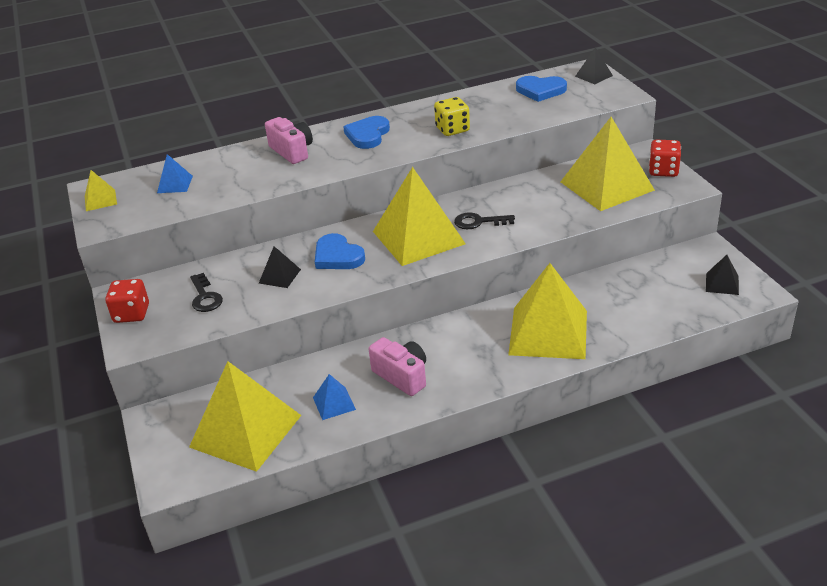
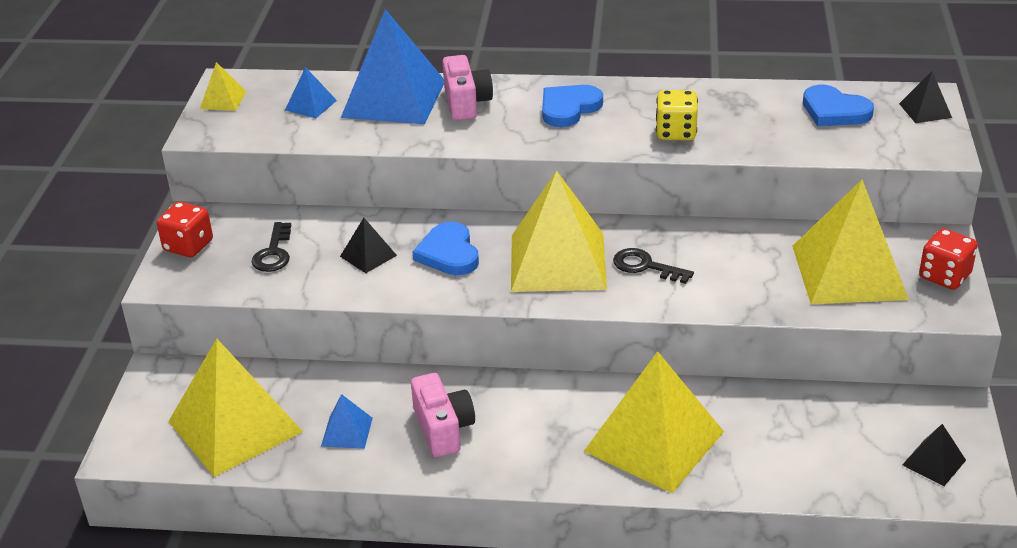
camera: 25 degrees right, 0 degrees up
none -> blue pyramid [341,9,444,125]

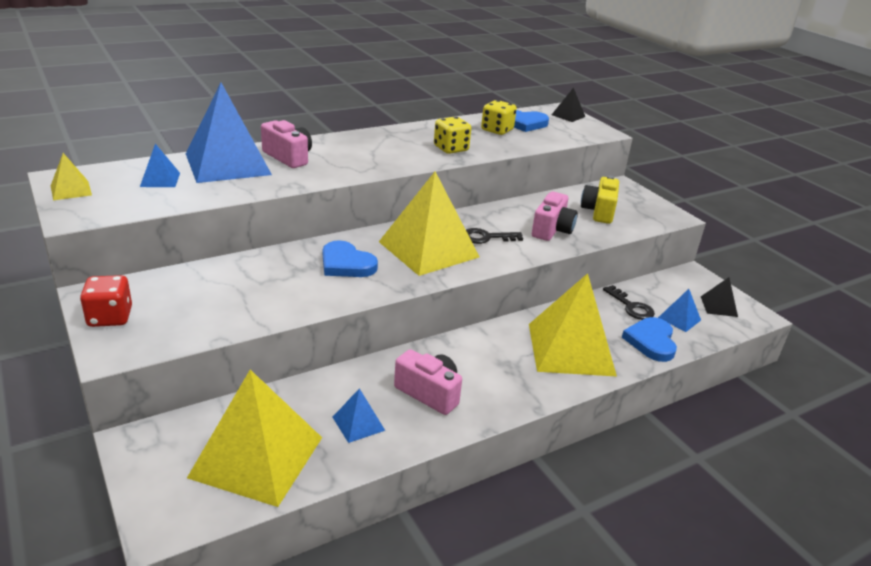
camera: 40 degrees left, 5 degrees down
black key [252,222,291,272] -> black key moved to [603,285,655,320]
black pyramid [340,218,397,273] -> none
blue heart [542,85,603,127] -> blue heart moved to [622,317,677,362]
yellow pyramid [792,180,909,304] -> yellow camera [581,176,619,224]
red dice [919,228,978,290] -> none
none -> yellow dice [481,100,517,135]
none -> pink camera [532,192,578,241]
none -> blue pyramid [658,289,701,332]

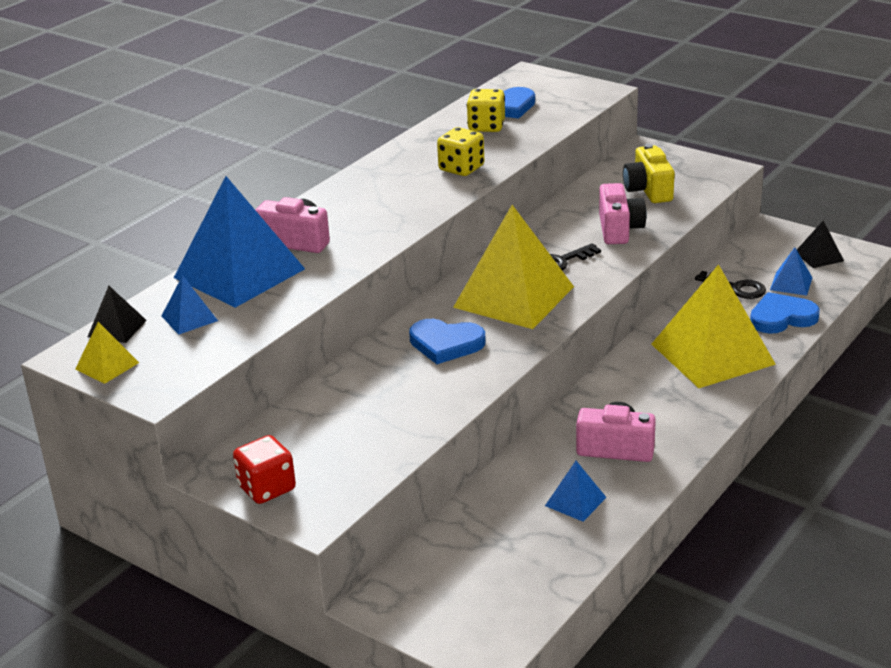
camera: 20 degrees left, 0 degrees up
yellow pyramid [187,370,322,507] -> none
black pyramid [552,87,585,122] -> black pyramid moved to [88,286,147,343]
blue heart [622,317,677,362] -> blue heart turned 90 degrees clockwise [750,292,820,334]

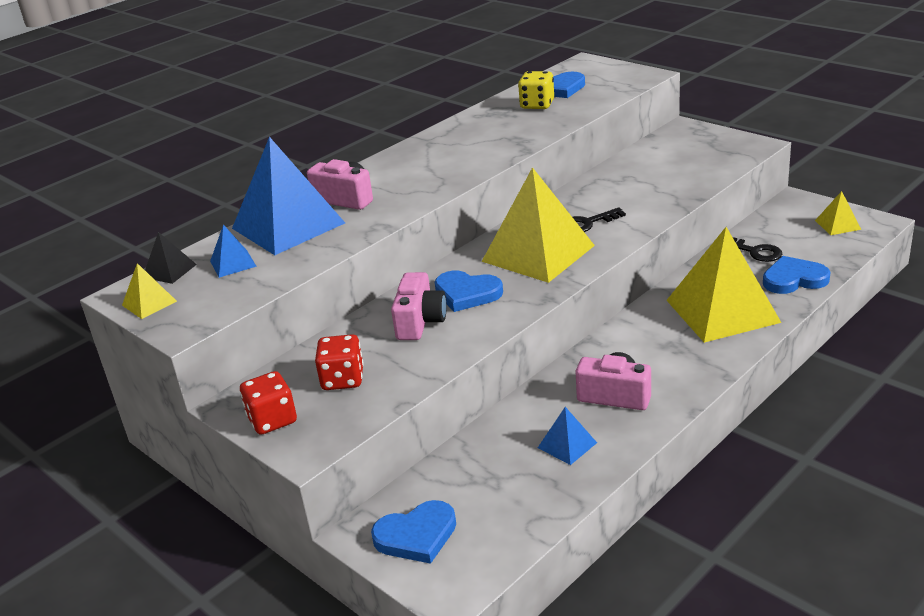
camera: 10 degrees right, 0 degrees up
yellow dice [437,127,484,176] -> none
pink camera [599,183,647,244] -> pink camera moved to [391,272,447,340]
yellow camera [623,144,675,203] -> none
blue pyramid [770,247,813,296] -> none
black pyramid [797,221,844,268] -> yellow pyramid [815,191,861,235]
none -> red dice [315,334,364,390]
none -> blue heart [371,500,456,564]

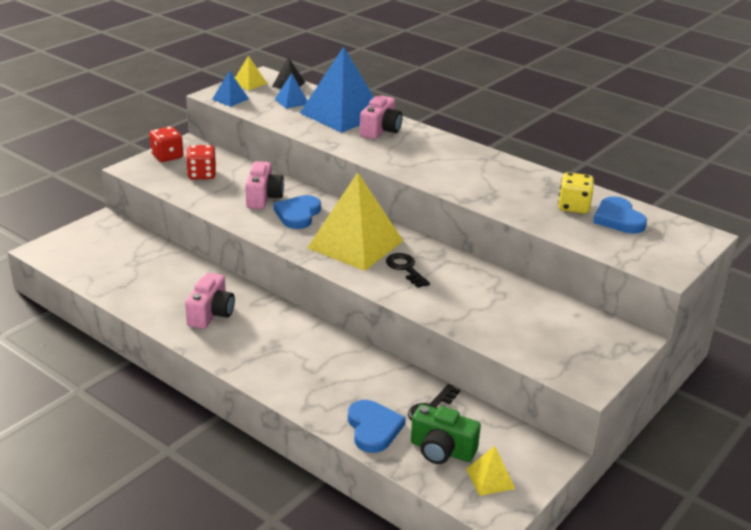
camera: 80 degrees right, 0 degrees up
blue heart [371,500,456,564] -> none
pink camera [391,272,447,340] -> pink camera turned 90 degrees counterclockwise [245,161,284,209]
blue pyramid [538,407,597,465] -> blue pyramid moved to [212,71,249,107]
yellow pyramid [666,227,781,343] -> none
none -> green camera [411,404,481,464]

